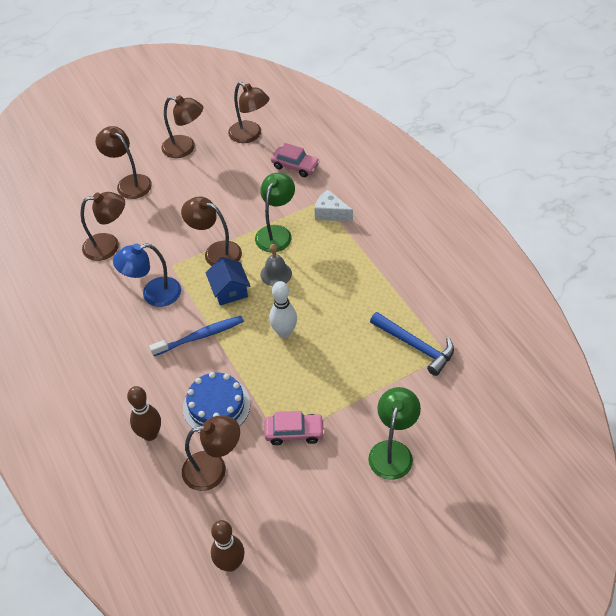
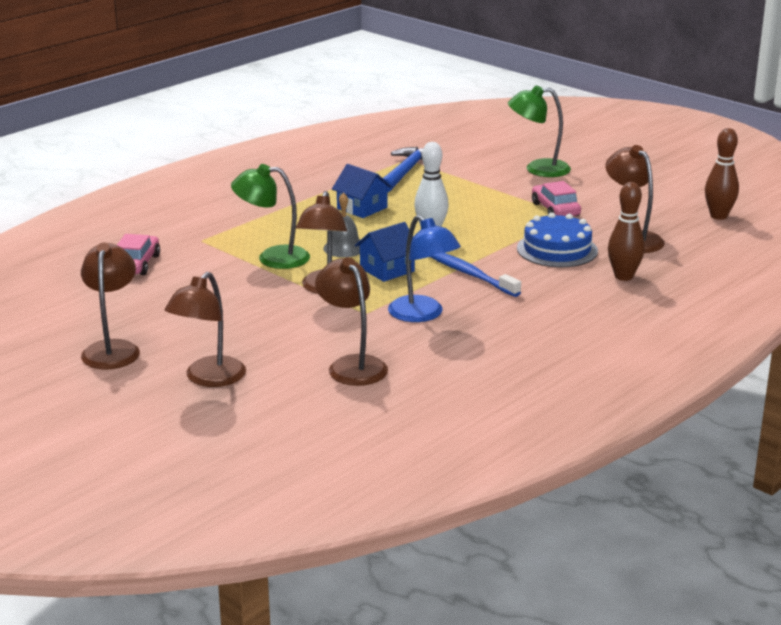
camera: 110 degrees left, 25 degrees down
brown lamp [228,82,270,143] -> none
white cheese [314,190,353,221] -> none
none -> blue house [332,164,392,218]

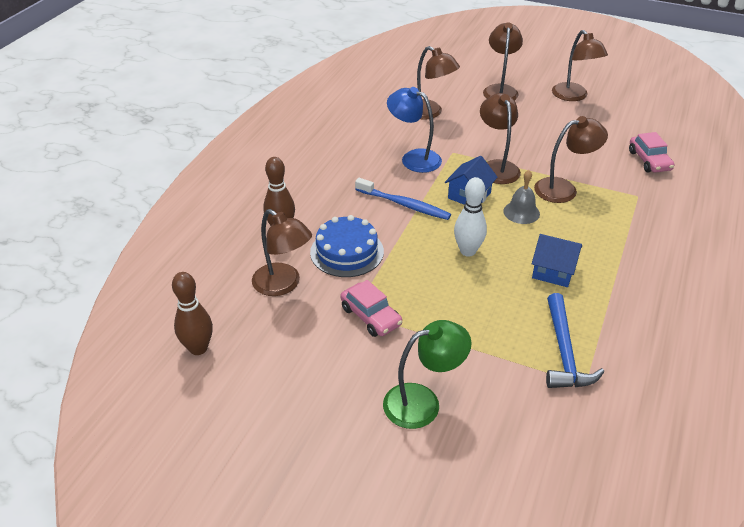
camera: 160 degrees right, 15 degrees up
green lamp [231,164,310,269] -> brown lamp [534,116,608,203]

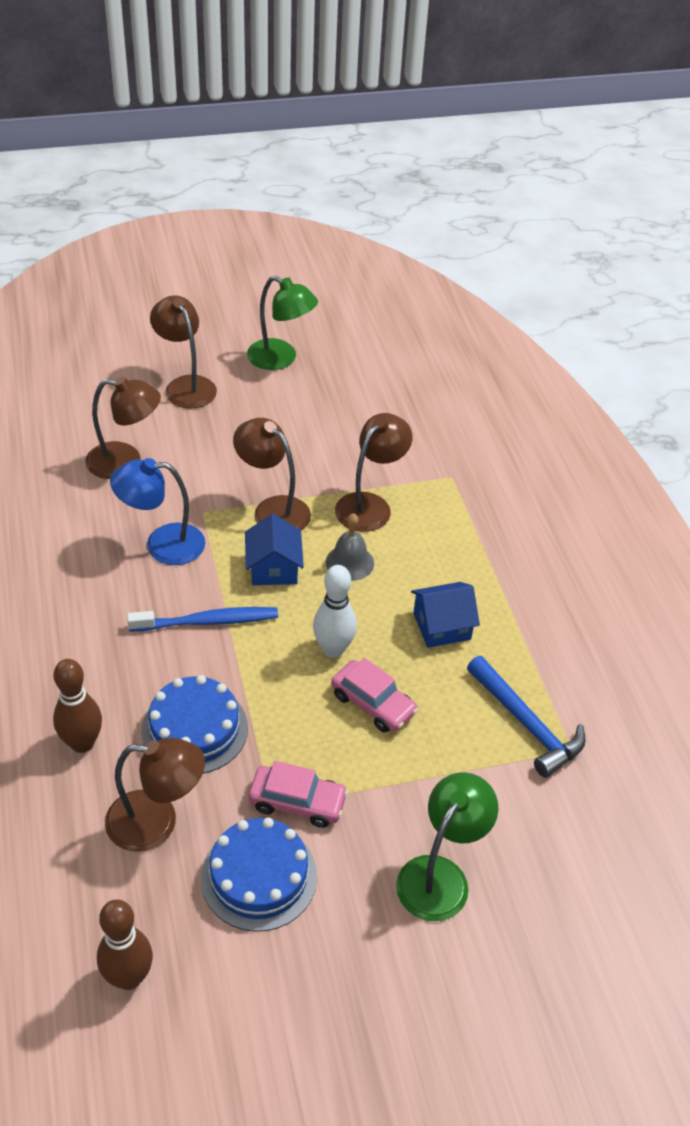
camera: 40 degrees left, 5 degrees up
brown lamp [552,30,608,101] -> green lamp [247,276,318,370]
pink car [629,132,674,173] -> pink car moved to [331,658,418,733]
none -> blue cake [201,818,317,932]

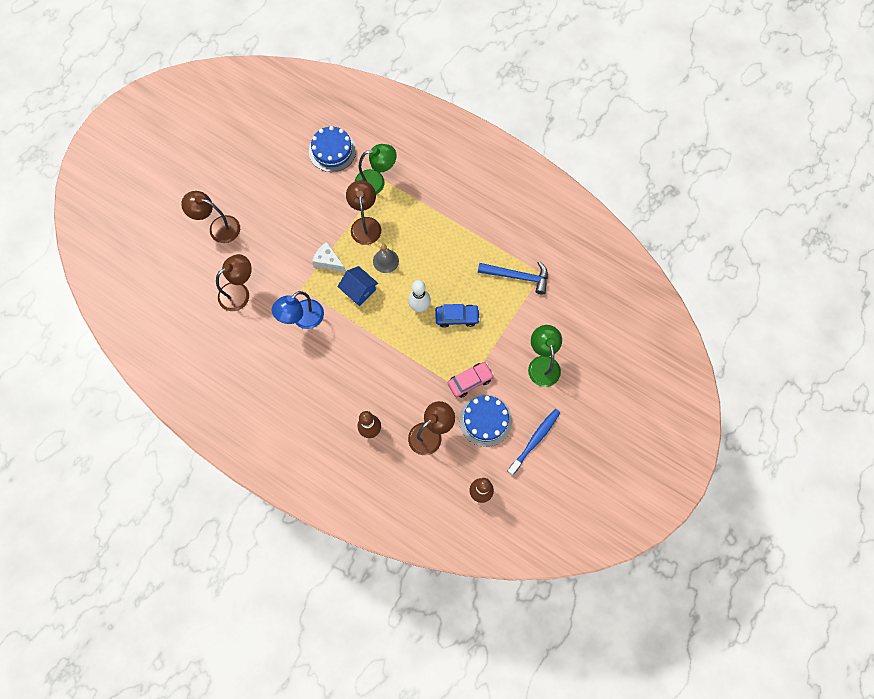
camera: 40 degrees left, 25 degrees up
blue toothbrush [127,607,278,631] -> blue toothbrush moved to [507,409,560,476]
blue cake [141,675,248,773] -> blue cake moved to [309,126,356,172]
brown lamp [233,418,311,531] -> white cheese [312,242,346,273]
green lamp [247,276,318,370] -> green lamp moved to [355,144,397,194]
pink car [331,658,418,733] -> blue car [435,304,480,328]
blue house [411,582,480,648] -> none

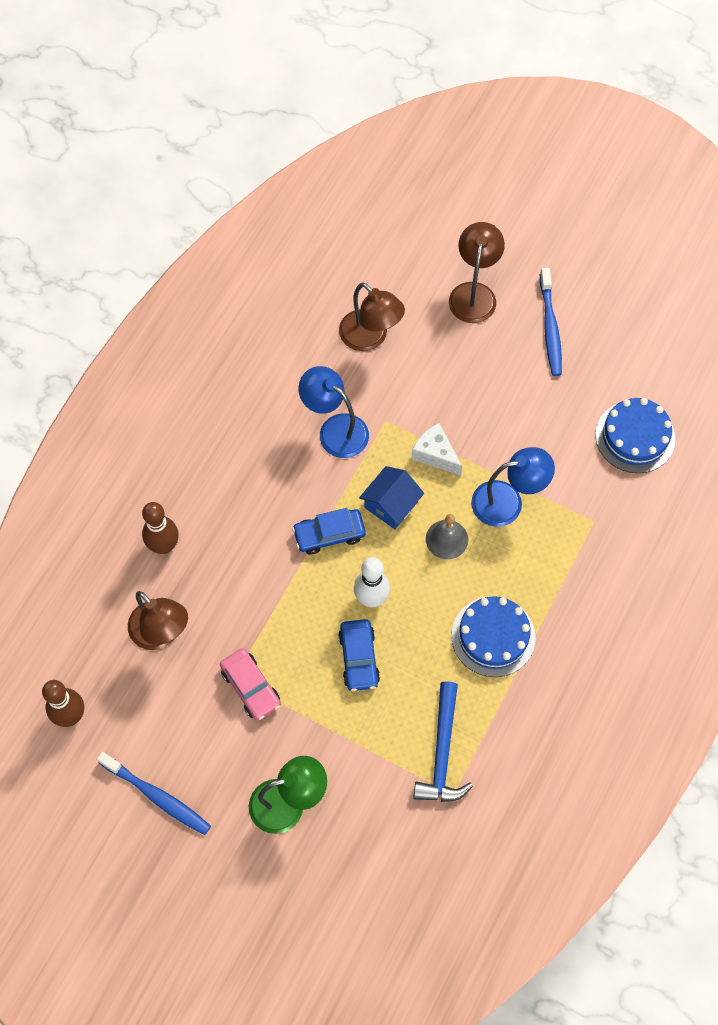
camera: 85 degrees right, 5 degrees down
white cheese [312,242,346,273] -> white cheese turned 75 degrees counterclockwise [411,423,462,476]
brown lamp [346,180,381,245] -> blue lamp [471,447,555,527]
green lamp [355,144,397,194] -> none
blue cake [459,394,512,447] -> blue cake moved to [451,596,535,677]
none -> blue car [292,508,366,555]
none -> blue toothbrush [540,268,562,376]

